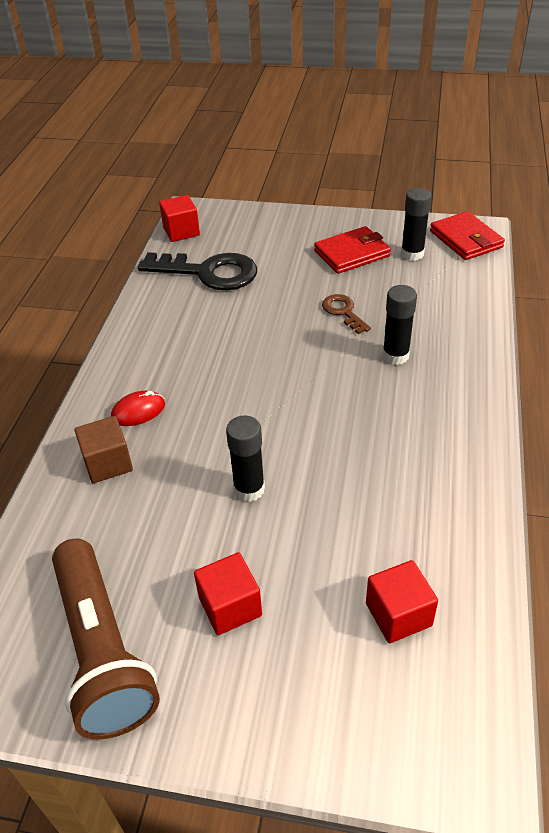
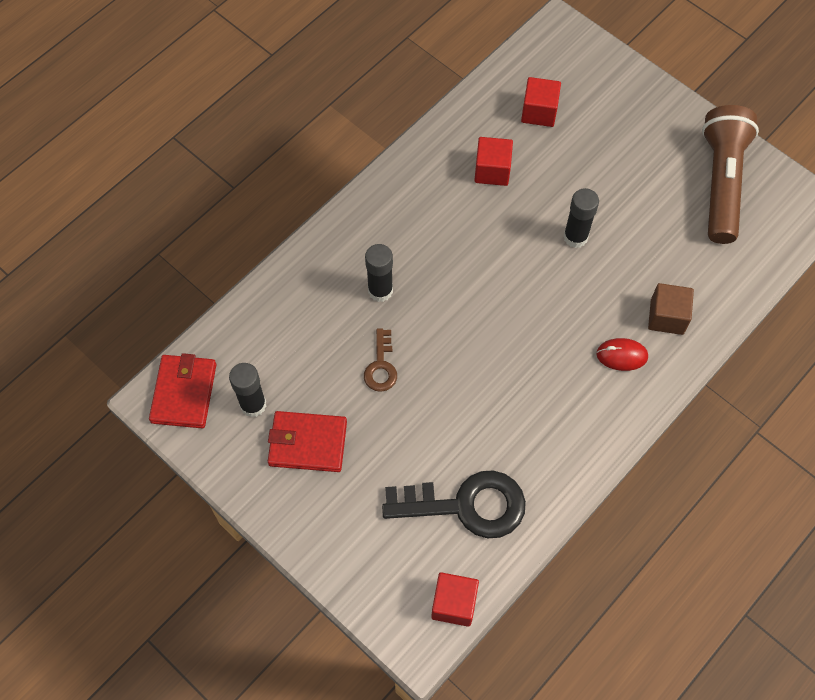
camera: 150 degrees left, 20 degrees up
black key [138,252,257,290] -> black key turned 135 degrees clockwise [382,470,526,538]
red cube [194,552,262,635] -> red cube moved to [474,137,513,186]

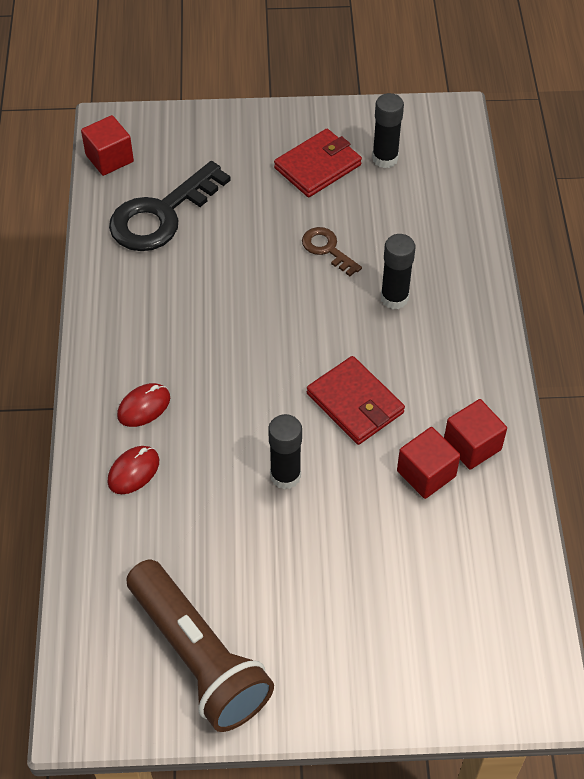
camera: 135 degrees right, 10 degrees down
red wallet [149,353,216,429] -> red wallet moved to [307,356,405,445]
red cube [521,77,561,127] -> red cube moved to [444,399,507,470]
brown cube [648,283,694,335] -> red mouse [107,446,159,494]

